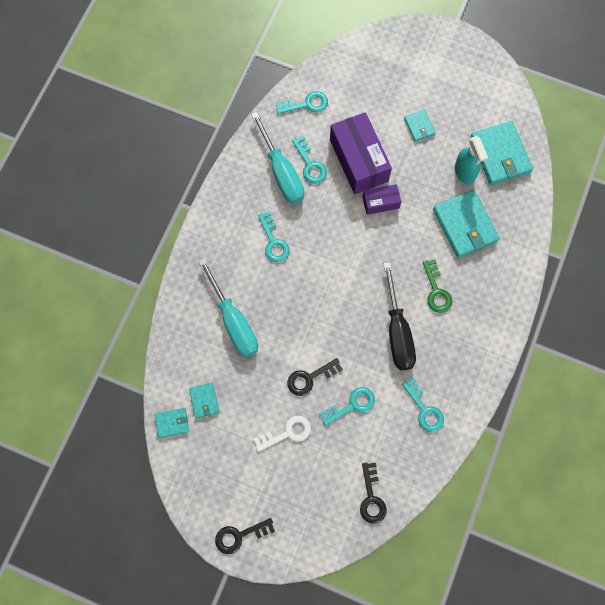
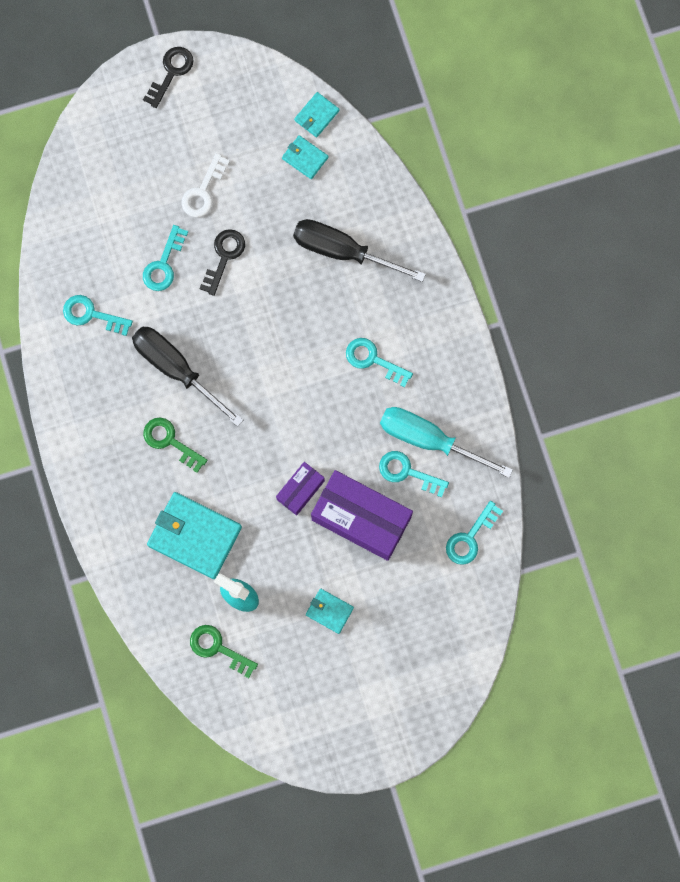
camera: 140 degrees right, 5 degrees up
turquoise screwdriver [198,258,258,357] -> black screwdriver [293,219,426,282]
black key [360,462,387,524] -> none
turquoise wallet [470,121,533,185] -> green key [190,625,258,678]

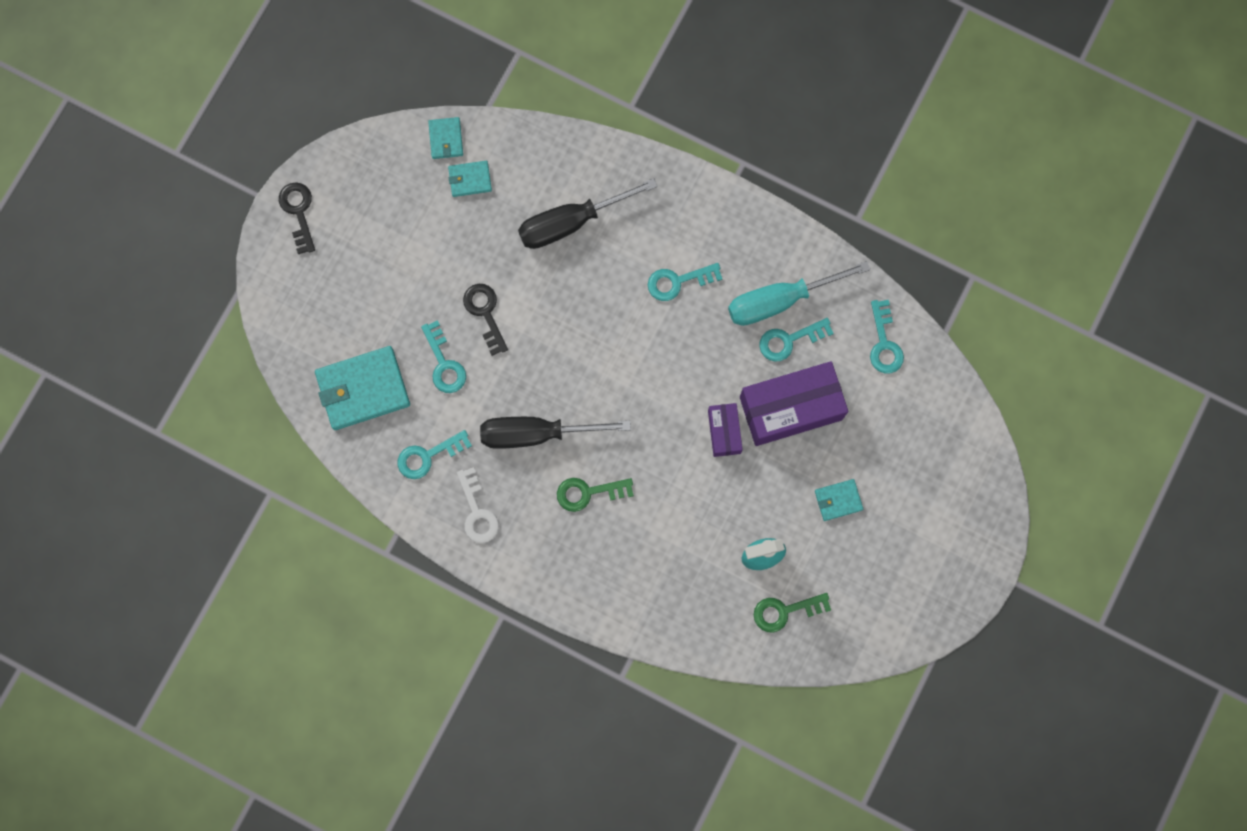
camera: 45 degrees left, 0 degrees up
turquoise wallet [147,492,242,579] -> turquoise wallet moved to [315,346,410,430]
white key [181,153,230,217] -> white key moved to [457,467,499,543]

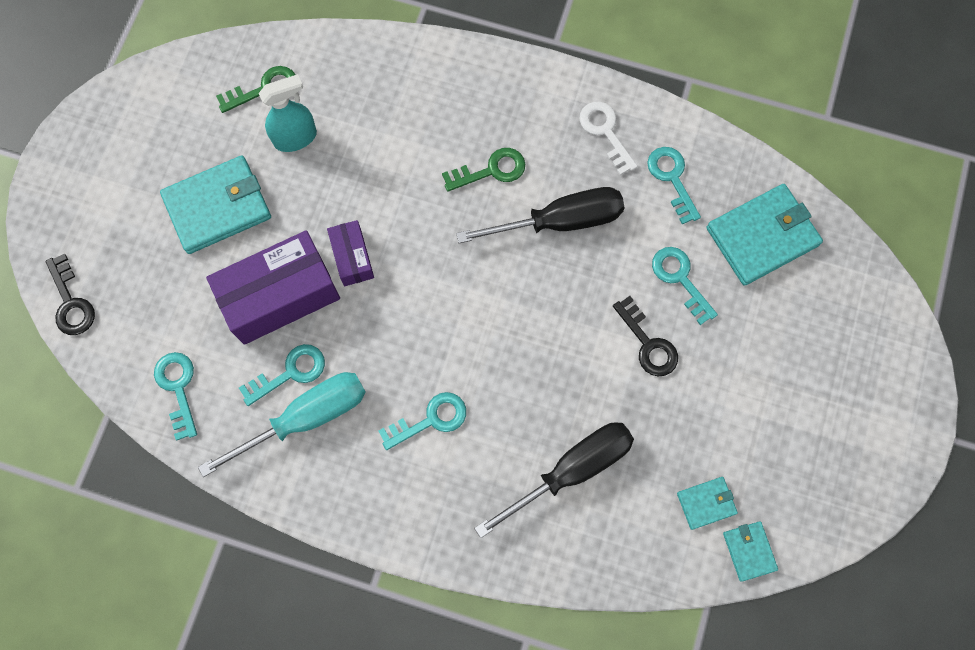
camera: 170 degrees right, 5 degrees down
black key [279,183,315,254] -> black key moved to [46,254,95,335]
turquoise key [398,430,472,479] -> turquoise key turned 75 degrees counterclockwise [647,147,701,224]
turquoise wallet [815,479,863,521] -> turquoise wallet [160,155,271,254], size x1.98

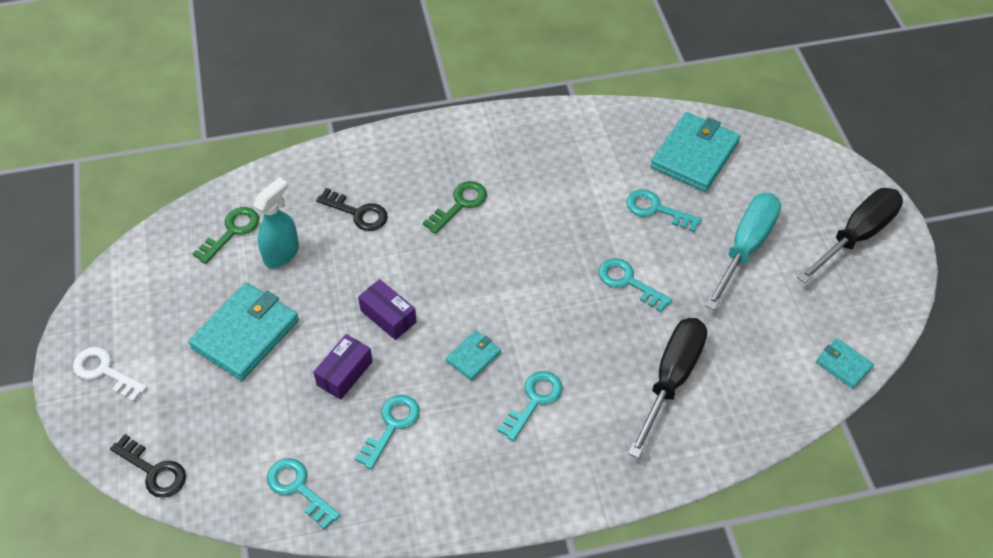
camera: 30 degrees left, 20 degrees down
turquoise screwdriver [198,372,366,477] -> turquoise screwdriver moved to [705,193,781,310]
purple box [206,230,340,345] -> purple box [313,334,373,400], size x0.52
black screwdriver [456,187,624,243] -> black screwdriver moved to [797,188,903,283]
white key [579,102,637,175] -> white key moved to [73,347,147,402]
black key [613,296,678,376] -> black key moved to [316,188,388,231]
turquoise key [647,147,701,224] -> turquoise key moved to [599,258,672,312]
turquoise wallet [677,477,738,530] -> turquoise wallet moved to [446,330,501,381]

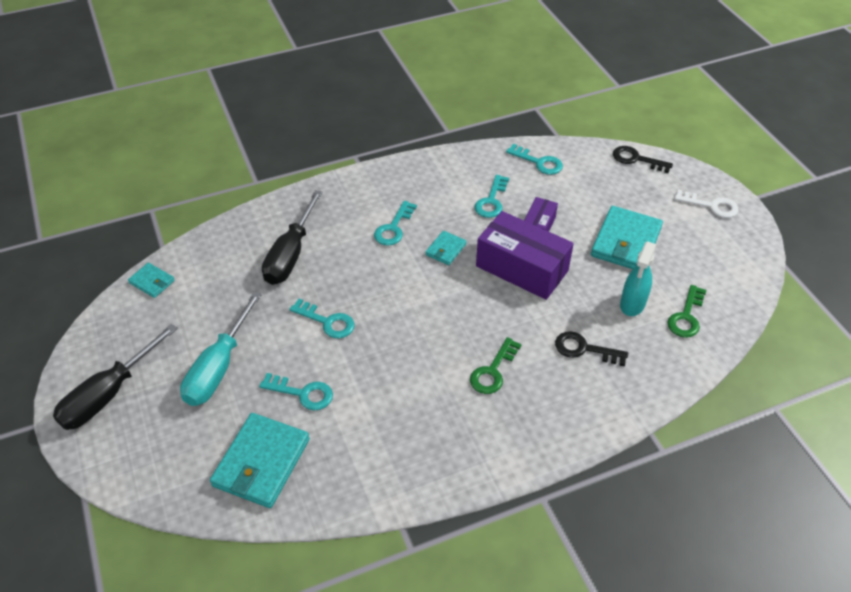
camera: 170 degrees right, 5 degrees down
purple box [358,279,417,340] -> purple box [476,211,574,300], size x1.93

